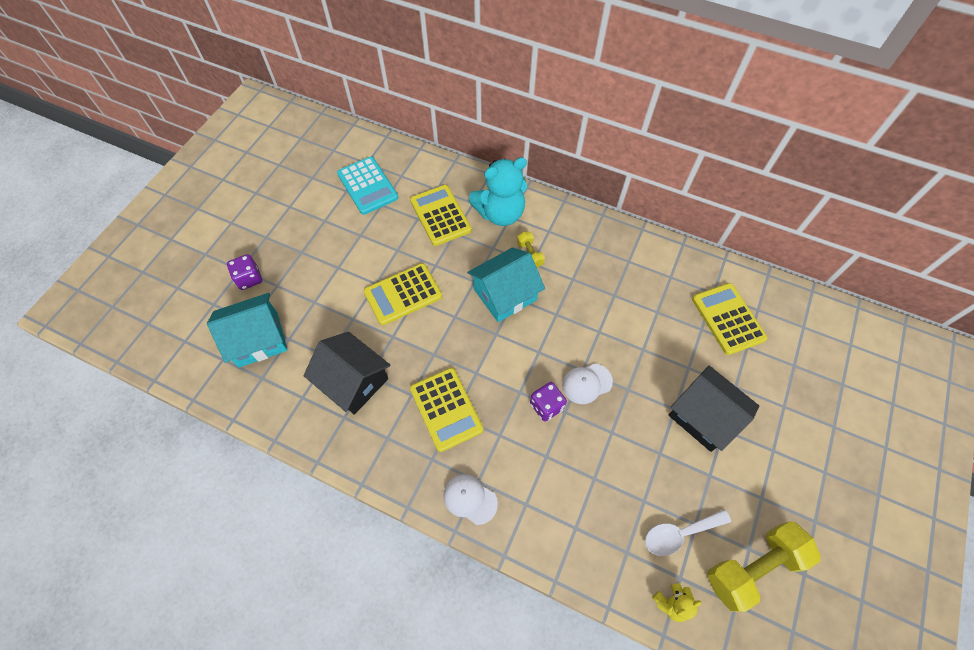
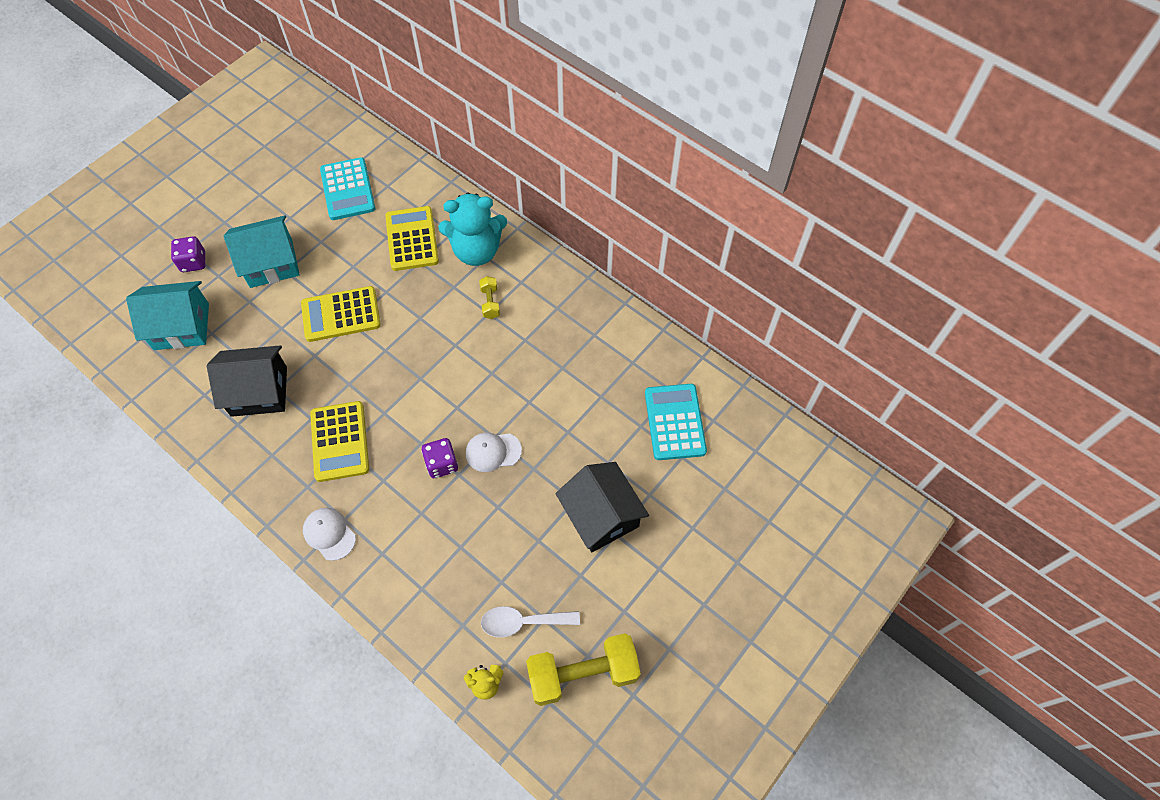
camera: 15 degrees right, 0 degrees up
black house [304,332,390,415] -> black house turned 60 degrees counterclockwise [207,345,287,417]
turquoise house [467,247,545,322] -> turquoise house moved to [224,215,300,288]
yellow calculator [692,283,767,355] -> turquoise calculator [645,384,707,460]

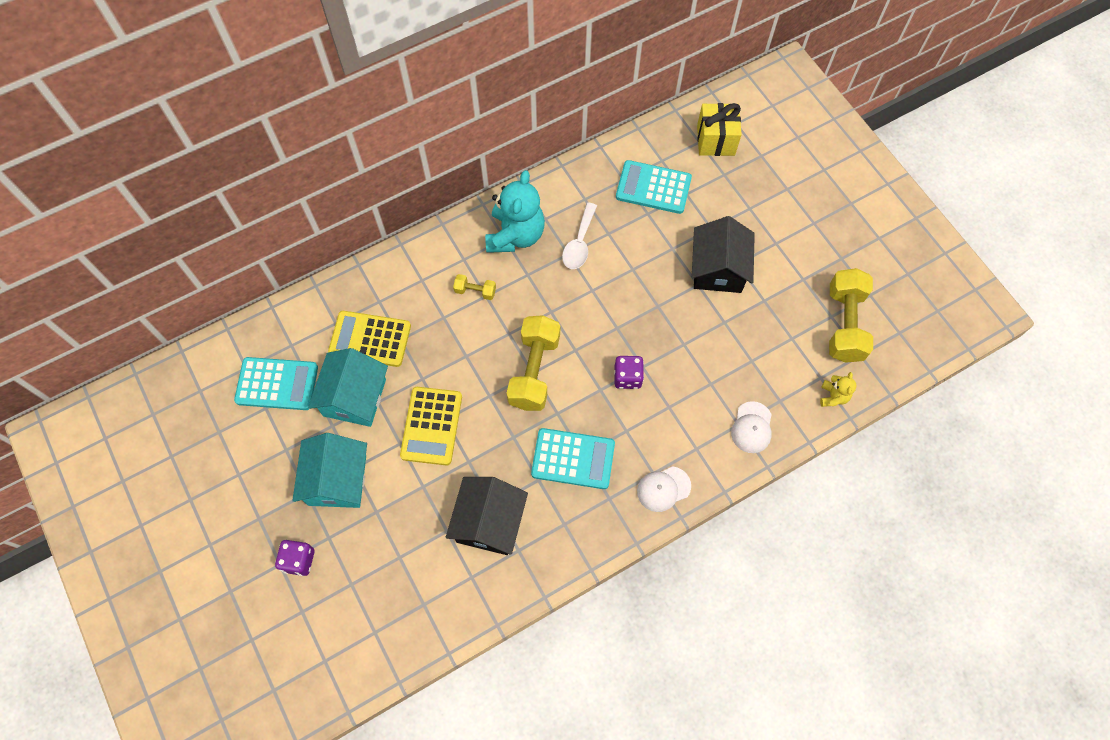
camera: 70 degrees left, 5 degrees up
turquoise house [126,281,209,350] -> turquoise house moved to [308,348,388,427]
yellow calculator [310,401,369,482] -> turquoise calculator [531,428,615,489]
turquoise teddy bear [438,193,507,266] -> turquoise teddy bear moved to [485,170,545,253]
white cap [466,433,522,472] -> white cap moved to [731,401,772,453]
white spoon [481,606,580,637] -> white spoon moved to [562,203,597,269]
black house [555,462,649,552] -> black house turned 75 degrees counterclockwise [692,216,755,293]
none -> yellow dumbbell [507,315,560,411]
none -> yellow gift [697,103,742,156]

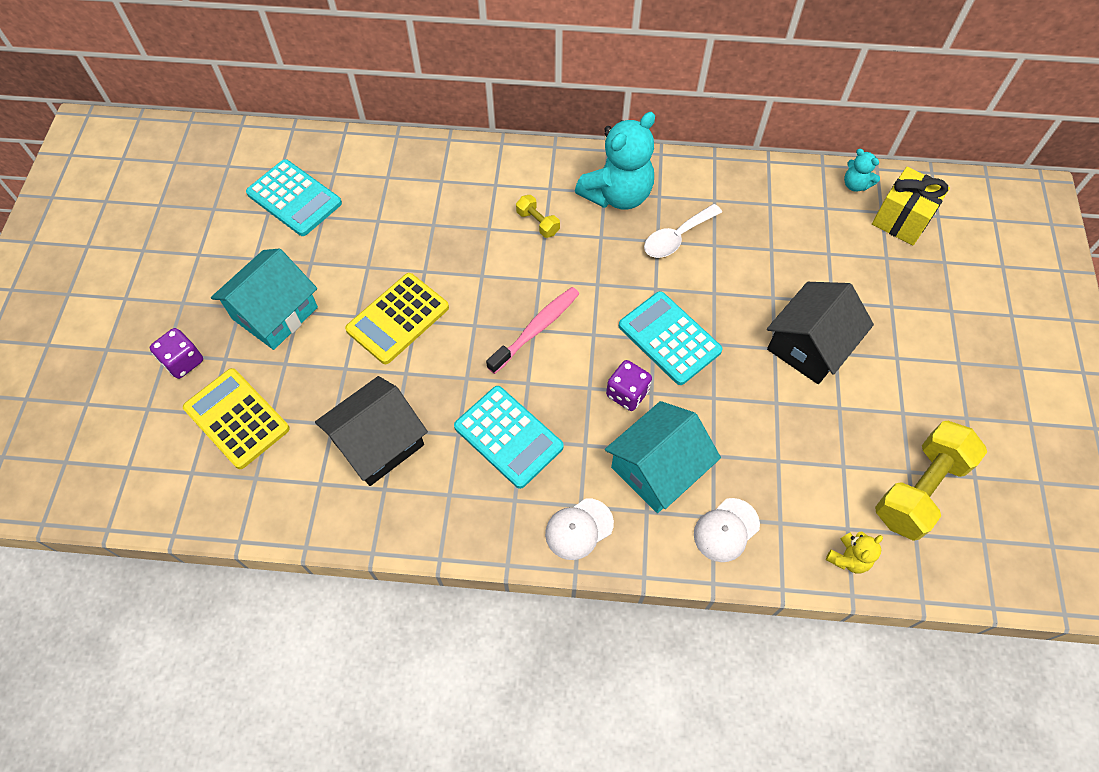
camera: 35 degrees right, 5 degrees down
turquoise house [308,348,388,427] -> turquoise house moved to [605,401,721,513]
yellow calculator [328,311,411,367] -> yellow calculator moved to [183,368,290,469]
yellow dumbbell [507,315,560,411] -> pink toothbrush [486,287,579,374]
turquoise calculator [616,160,692,214] -> turquoise calculator moved to [619,291,723,385]
white cap [637,466,691,512] -> white cap turned 45 degrees counterclockwise [545,498,614,560]
none -> turquoise teddy bear [844,149,880,191]

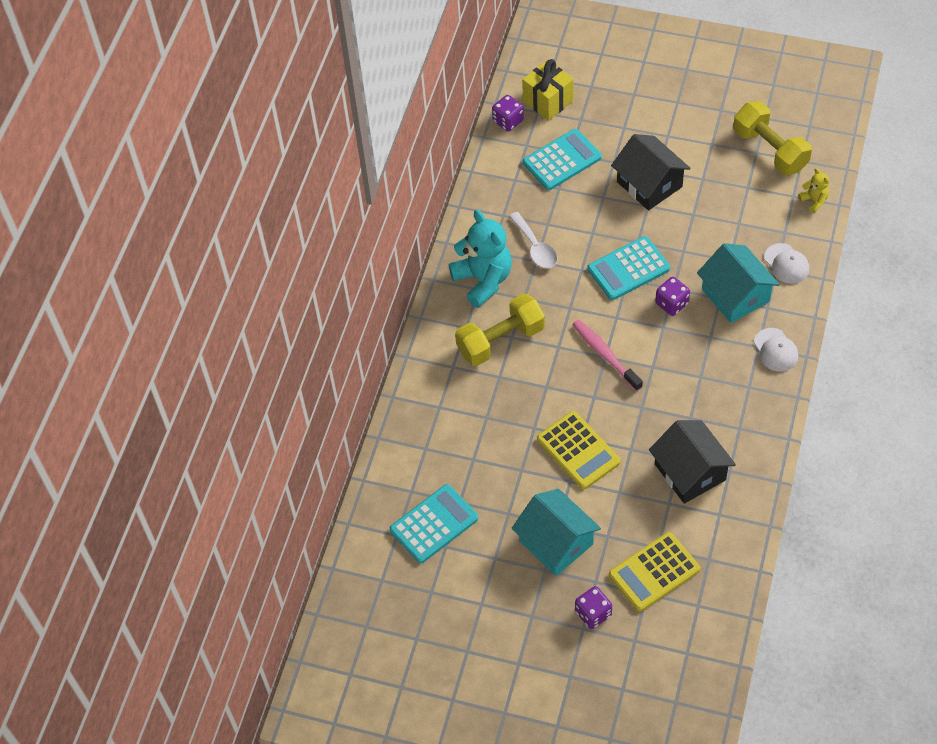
camera: 75 degrees left, 5 degrees down
turquoise calculator [454,386,564,489] -> turquoise calculator moved to [523,129,602,190]
yellow dumbbell [516,195,560,238] -> yellow dumbbell [455,293,545,366], size x2.15
turquoise teddy bear [844,149,880,191] -> purple dice [492,95,524,132]

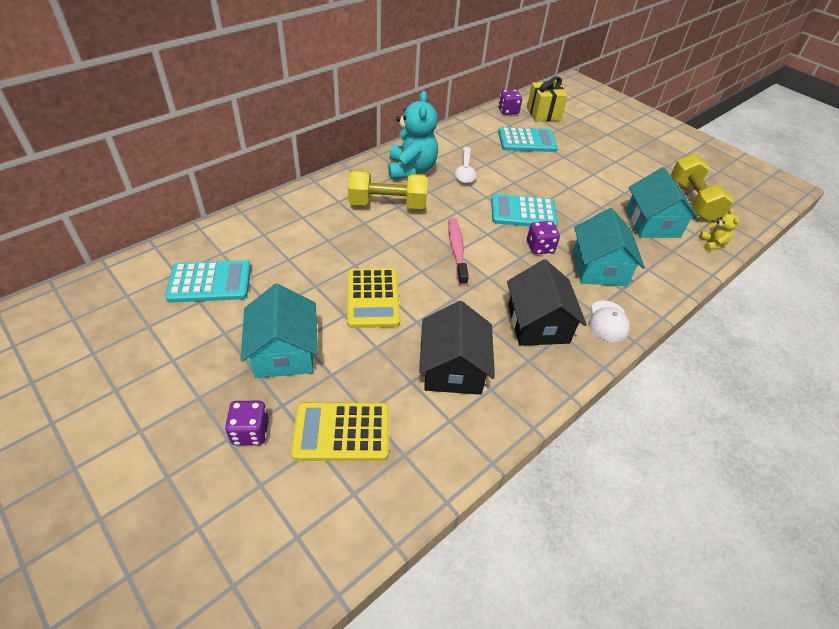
camera: 25 degrees right, 10 degrees down
black house [611,134,691,210] -> black house moved to [507,259,587,346]
white cap [764,243,809,284] -> none
none -> turquoise house [626,167,699,238]

